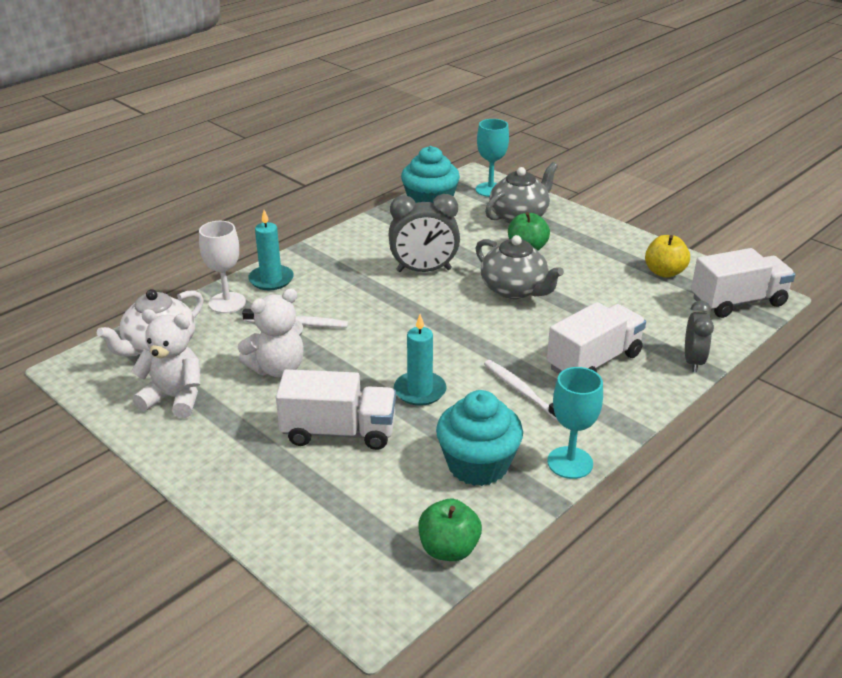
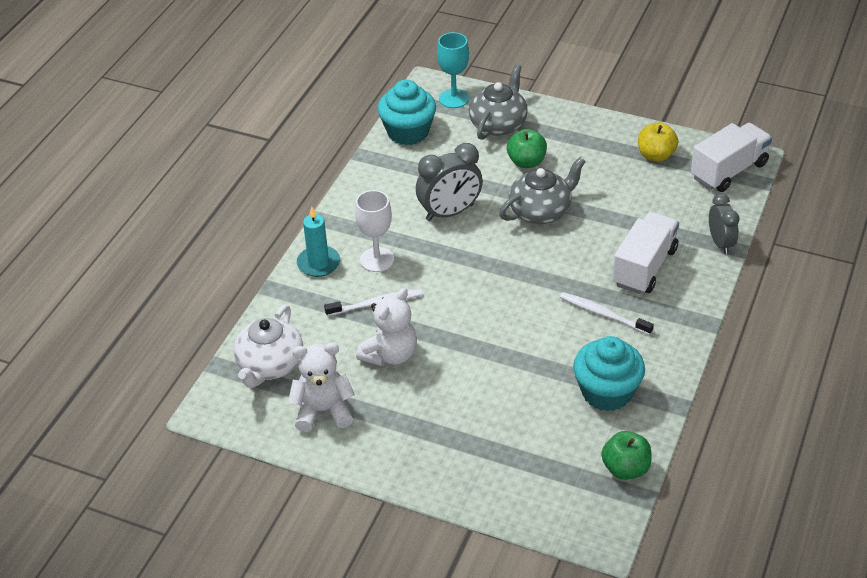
camera: 20 degrees left, 10 degrees up
white goblet [199,221,246,313] -> white goblet moved to [355,190,394,272]
white truck [276,369,396,450] -> none
turquoise candle [394,314,446,406] -> none
grey teapot [475,235,564,299] -> grey teapot turned 60 degrees counterclockwise [499,157,586,224]
turquoise goblet [547,367,603,479] -> none

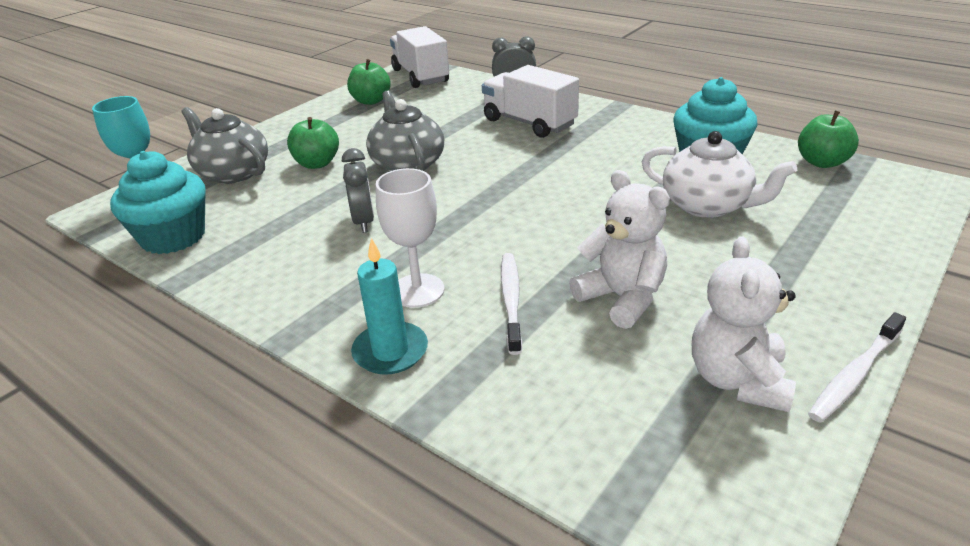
camera: 75 degrees left, 10 degrees down
white teapot [234,304,303,388] -> white teapot moved to [641,131,797,218]
grey clock [416,143,483,221] -> grey clock [342,148,374,233], size x0.65
white toothbrush [560,292,654,335] -> white toothbrush moved to [808,312,906,423]
yellow apple [638,122,678,162] -> green apple [347,59,391,105]

